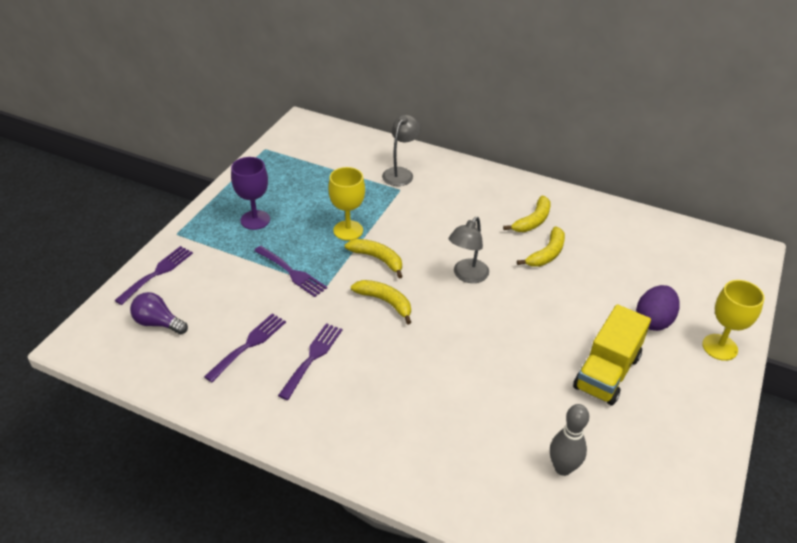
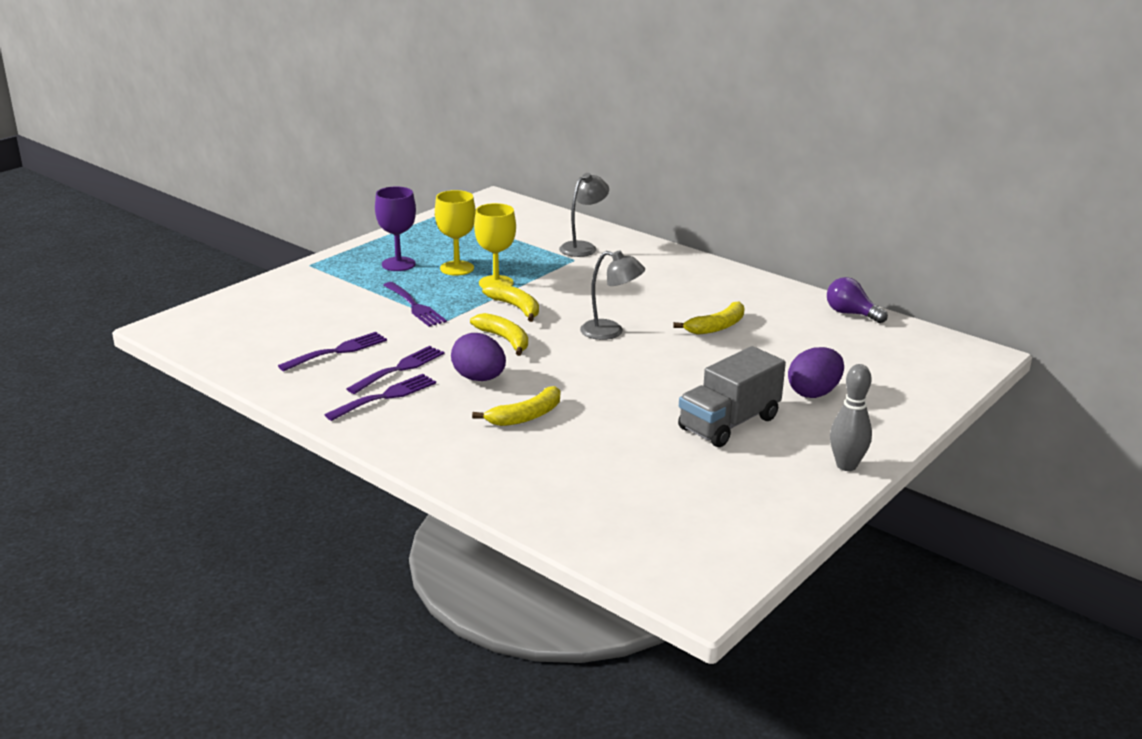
camera: 15 degrees right, 15 degrees down
purple fork [114,246,193,305] -> purple fork moved to [324,374,436,421]
purple light bulb [130,292,188,334] -> purple light bulb moved to [827,277,888,323]
grey lamp [449,217,489,283] -> grey lamp turned 120 degrees counterclockwise [580,250,645,340]
yellow banana [503,196,551,232] -> yellow banana moved to [472,386,560,426]
grey bowling pin [550,404,589,476] -> grey bowling pin moved to [830,364,872,471]
yellow truck [573,304,651,406] -> grey truck [678,346,786,447]
yellow goblet [702,280,765,361] -> yellow goblet moved to [435,190,476,276]
none -> purple egg [451,333,506,381]

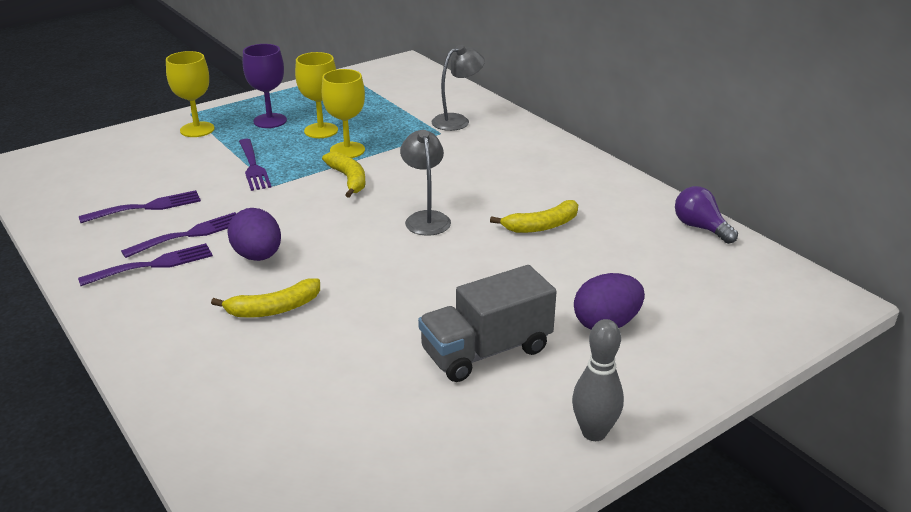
camera: 15 degrees right, 5 degrees up
yellow banana [470,313,528,356] -> none
grey lamp [580,250,645,340] -> grey lamp turned 135 degrees counterclockwise [400,130,451,236]
none -> yellow goblet [166,51,215,137]

